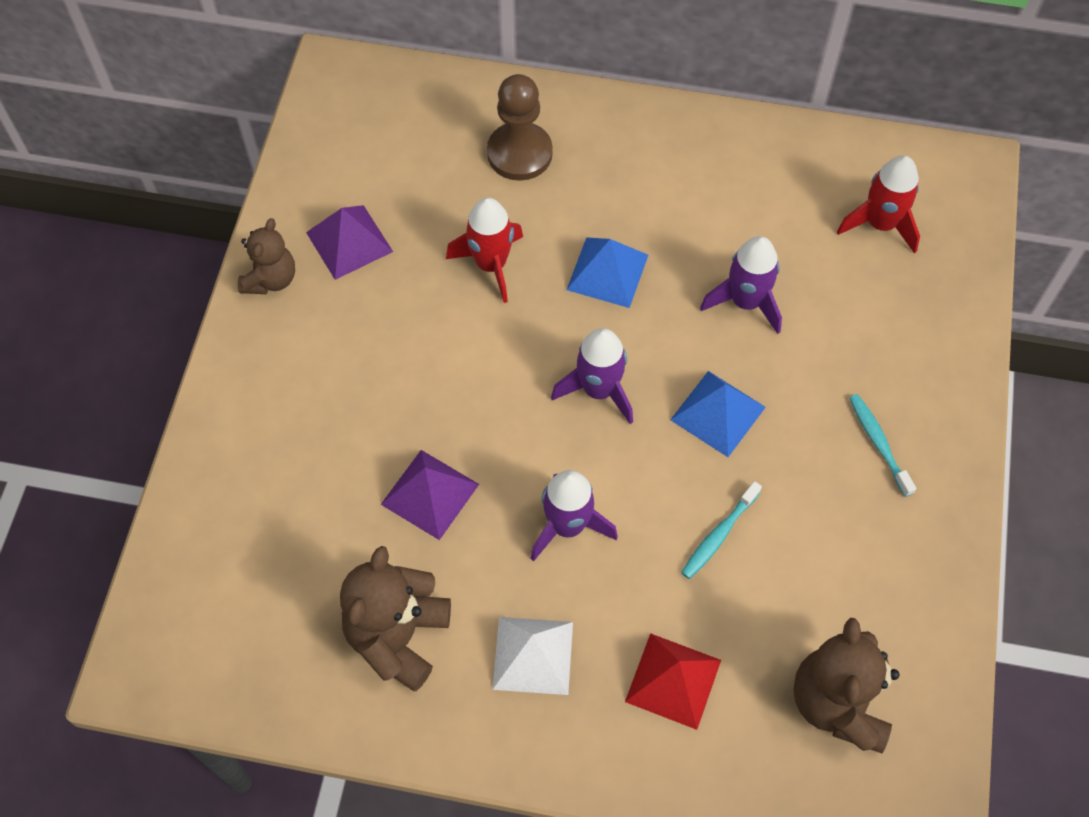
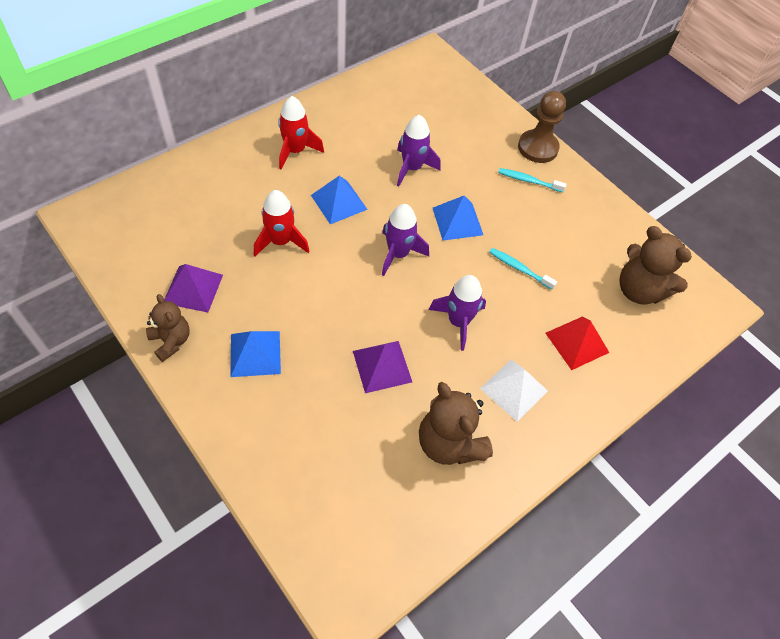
camera: 55 degrees left, 5 degrees down
brown pawn [487,74,553,181] -> brown pawn moved to [518,91,566,163]
turquoise toothbrush [681,481,762,579] -> turquoise toothbrush turned 135 degrees clockwise [489,248,557,290]
red rocket [837,155,920,254] -> red rocket moved to [278,96,324,169]
none -> blue pyramid [230,331,281,377]

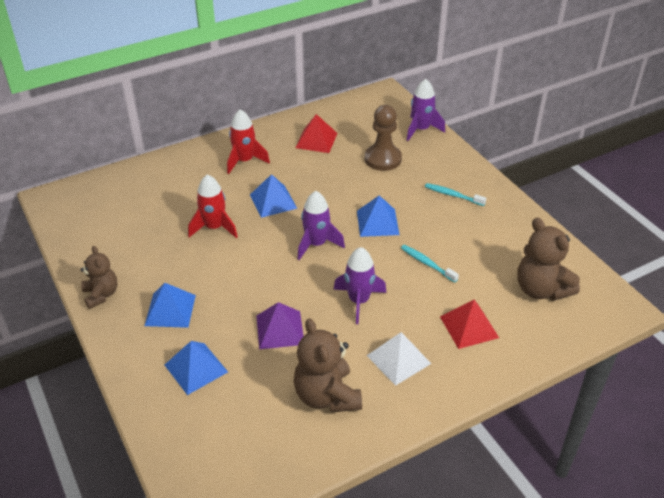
camera: 15 degrees right, 15 degrees down
purple pyramid [164,264,223,312] -> none
purple rocket [397,115,440,186] -> purple rocket moved to [406,79,445,141]
brown pawn [518,91,566,163] -> brown pawn moved to [365,105,402,171]
none -> blue pyramid [165,341,228,395]
none -> red pyramid [295,114,337,153]

